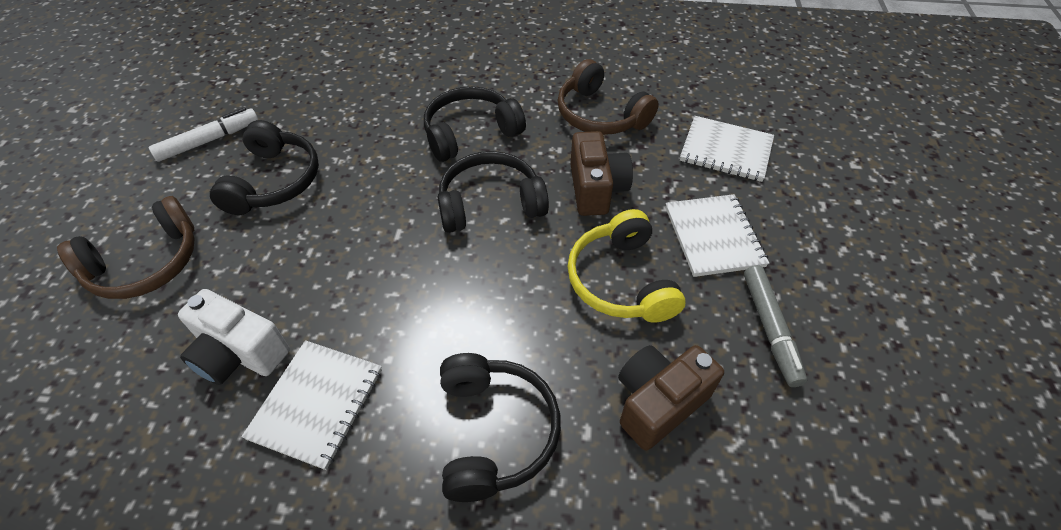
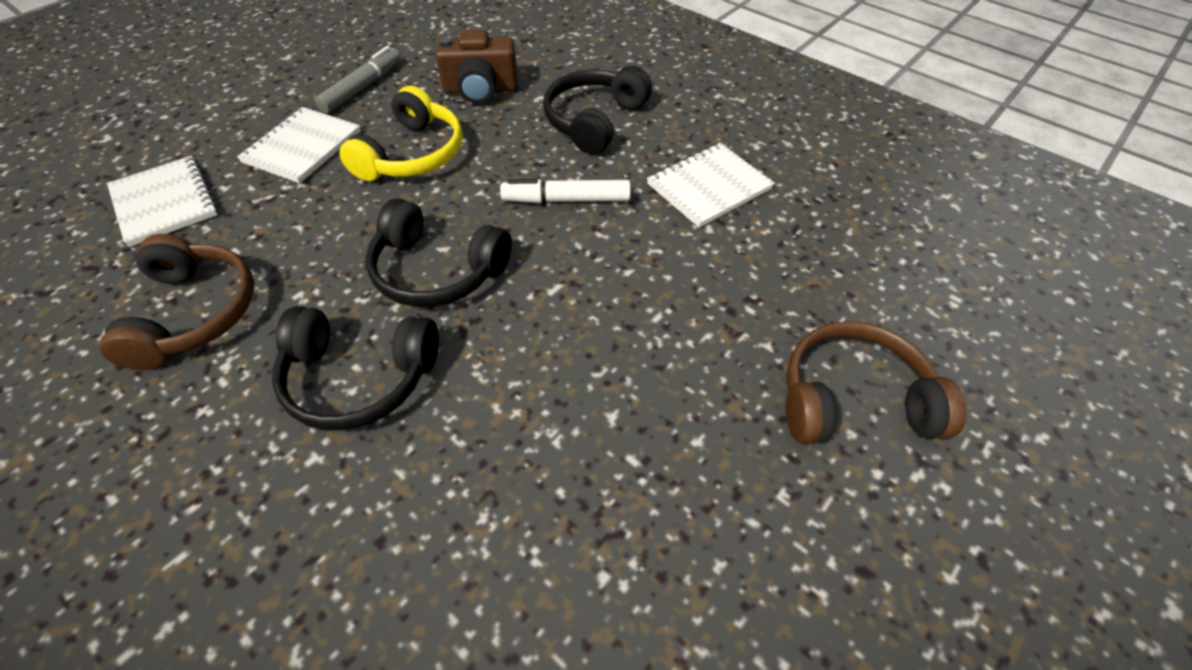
camera: 145 degrees left, 0 degrees up
white marker [148,107,258,162] -> white marker moved to [500,179,631,203]
white camera [178,289,290,385] -> none
black headphones [210,120,319,215] -> none
brown camera [570,131,633,216] -> none

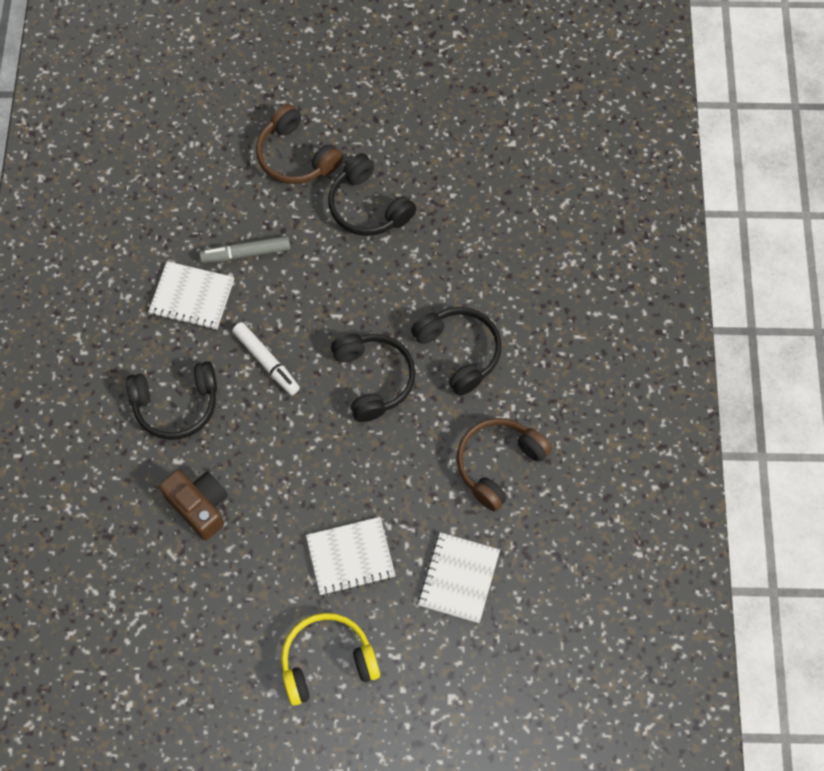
camera: 130 degrees left, 15 degrees up
grey marker [315,46,401,113] -> grey marker moved to [199,236,290,263]
yellow headphones [339,86,463,181] -> yellow headphones moved to [281,613,380,706]
none -> black headphones [328,153,416,236]

